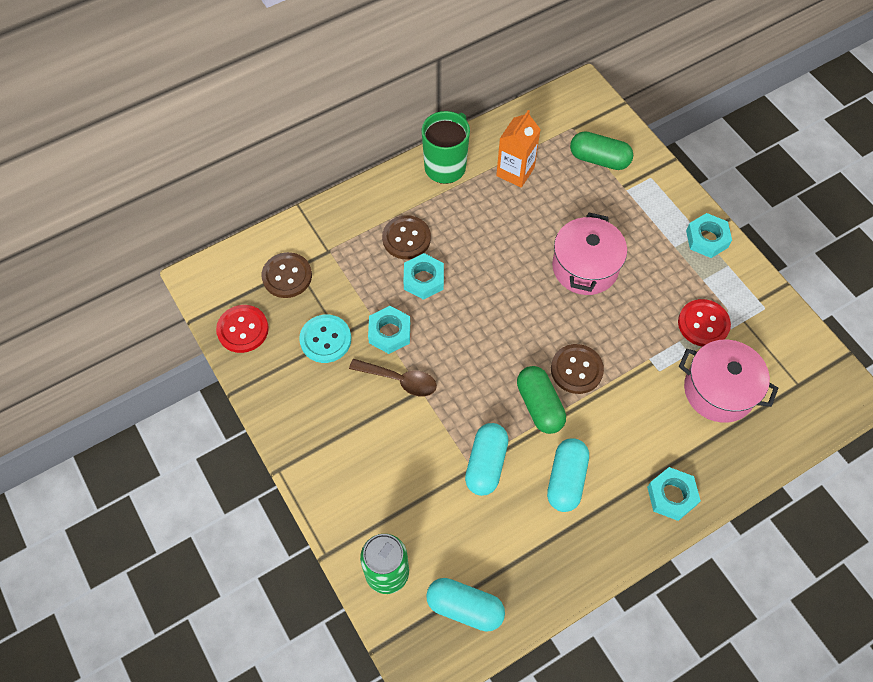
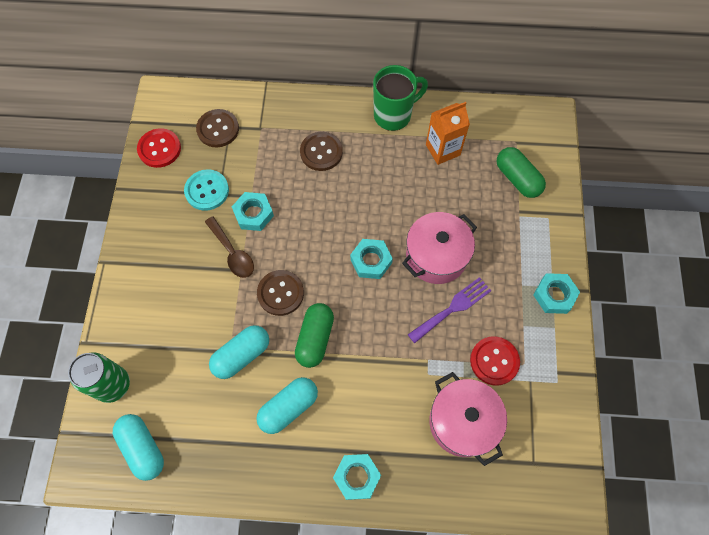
camera: 35 degrees right, 5 degrees up
turquoise nut [403,253,444,300] -> turquoise nut moved to [350,239,393,279]
brown button [551,344,604,394] -> brown button moved to [257,270,304,316]
none -> purple fork [407,277,491,343]

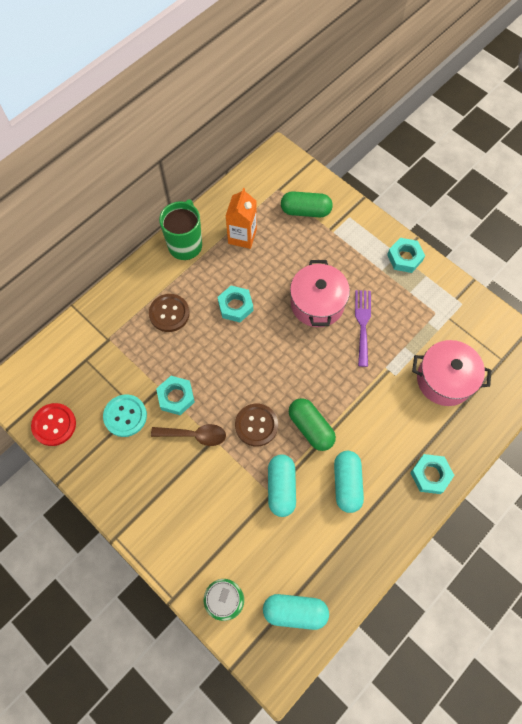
camera: 50 degrees left, 0 degrees up
brown button [196,109,239,147] -> none
turquoise nut [350,239,393,279] -> turquoise nut moved to [218,286,253,322]
red button [470,336,520,386] -> none

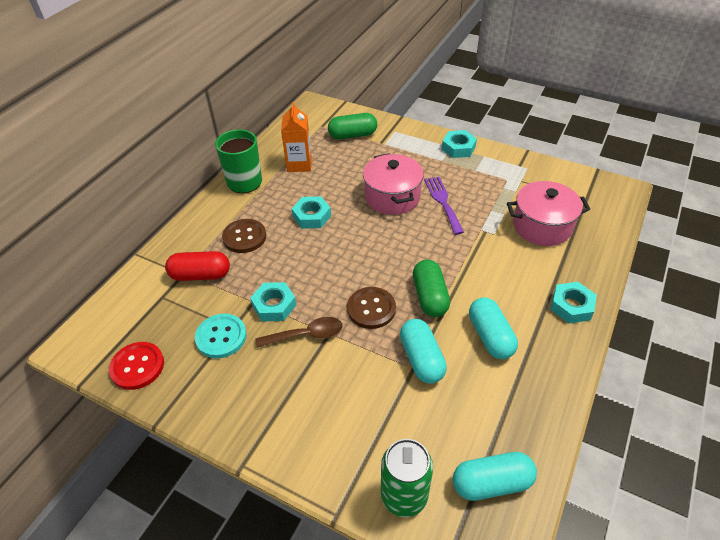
camera: 15 degrees left, 20 degrees down
green capsule [289,398,336,451] -> green capsule turned 45 degrees clockwise [413,260,450,317]
none -> red capsule [165,251,230,281]

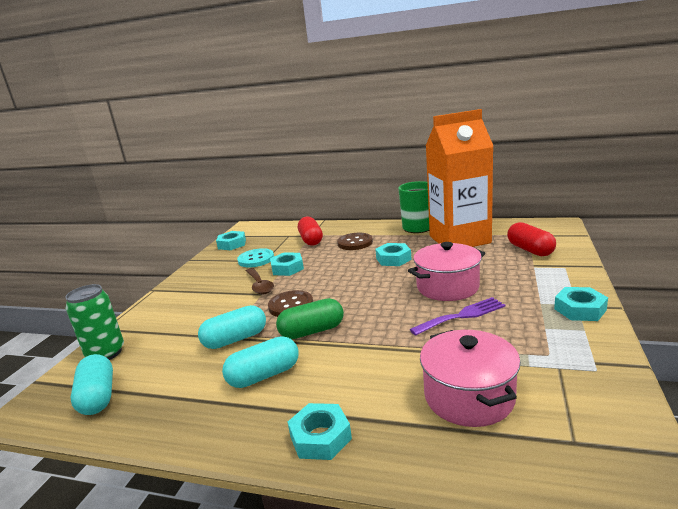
camera: 80 degrees right, 25 degrees down
red button [109,342,164,390] -> turquoise nut [216,231,246,250]
orange carton [281,102,312,172] -> orange carton [426,109,493,247], size x2.00
green capsule [328,113,377,139] -> red capsule [507,222,556,256]

